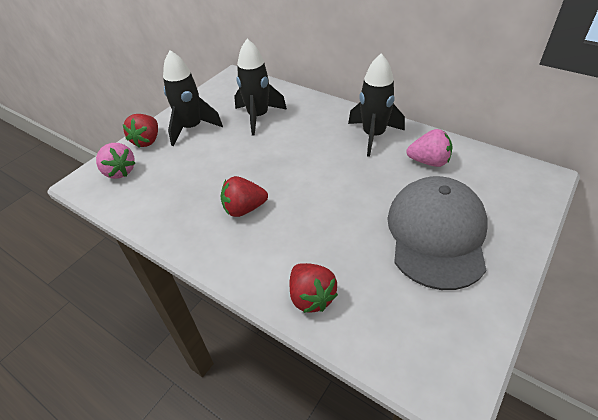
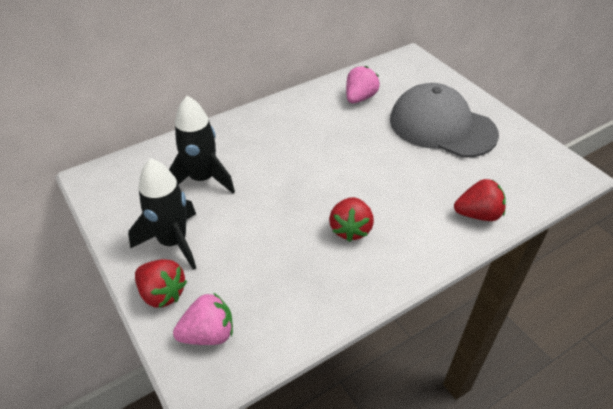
camera: 70 degrees left, 0 degrees up
black rocket [348,54,405,157] -> none

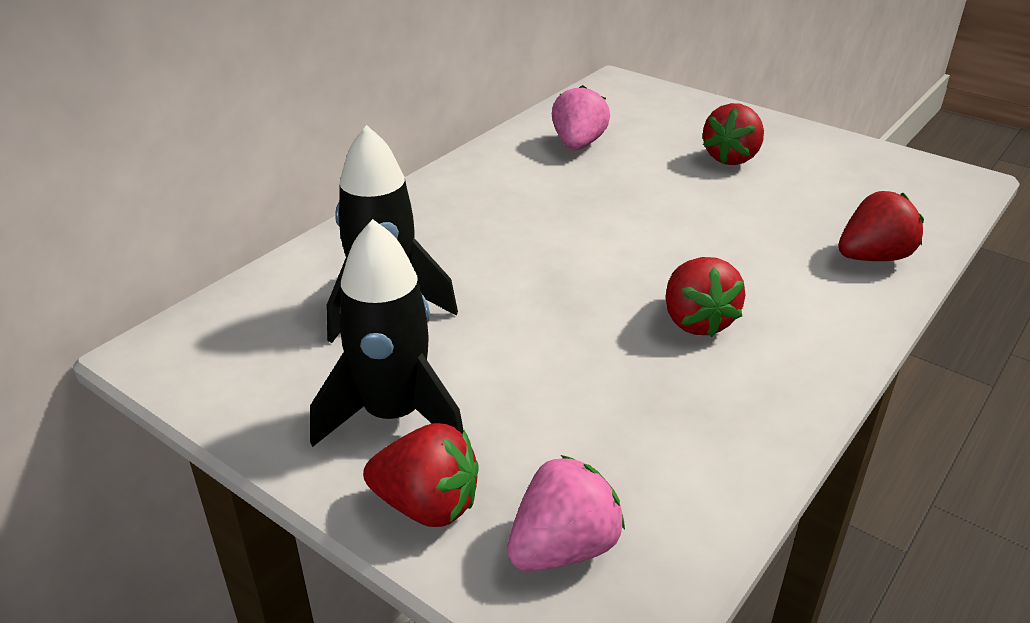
camera: 20 degrees left, 10 degrees down
grey cap [390,83,499,158] -> red strawberry [703,103,764,165]

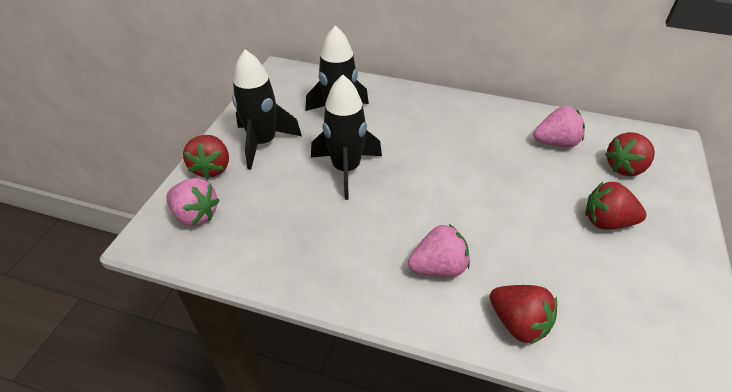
camera: 70 degrees right, 10 degrees up
red strawberry [665,257,745,337] -> red strawberry moved to [605,132,655,176]
none -> black rocket [311,75,382,200]
none -> pink strawberry [408,224,470,277]

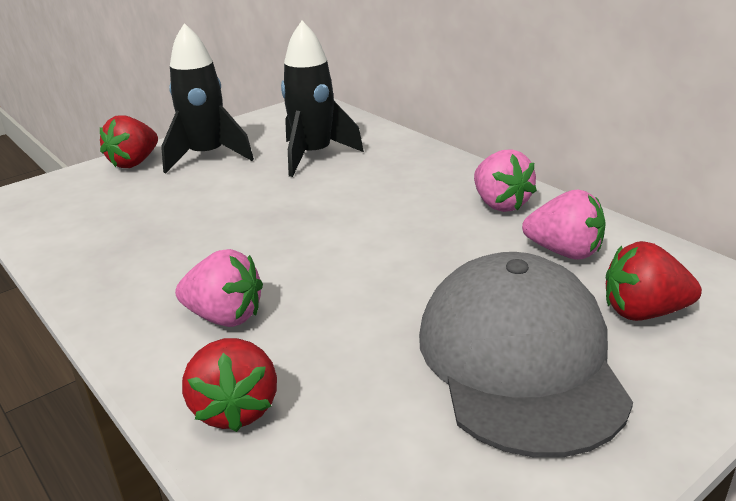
camera: 35 degrees right, 15 degrees down
pink strawberry [166,178,219,226] -> pink strawberry moved to [474,149,537,212]
black rocket [311,75,382,200] -> none
red strawberry [585,182,646,230] -> grey cap [419,252,633,458]

